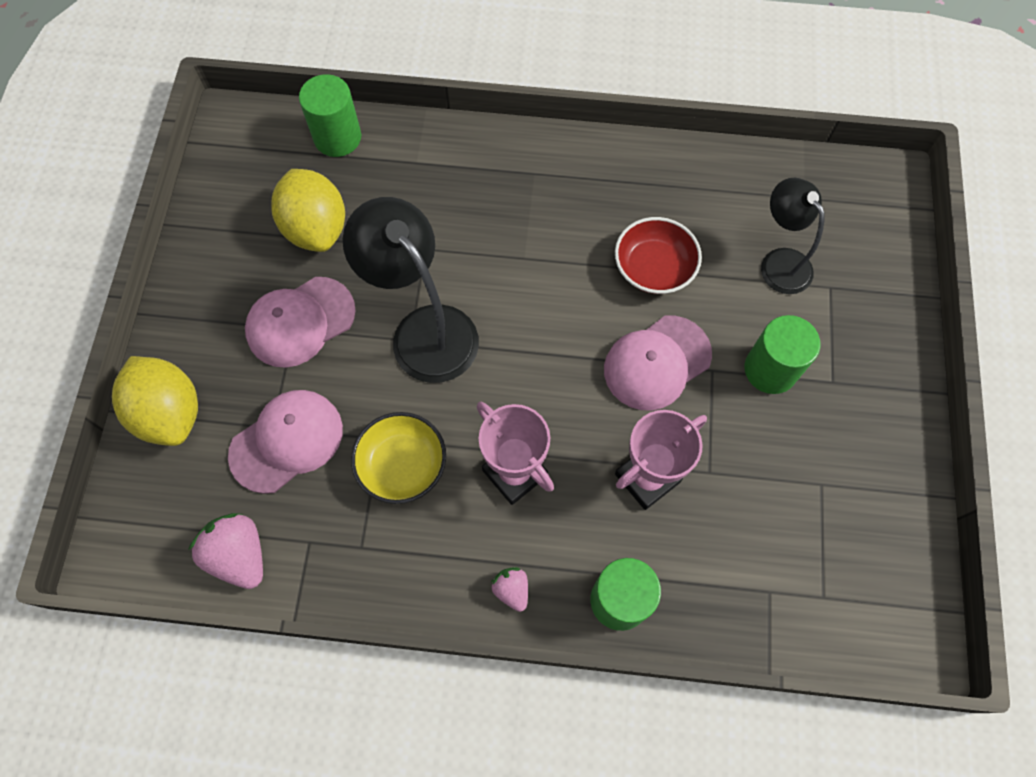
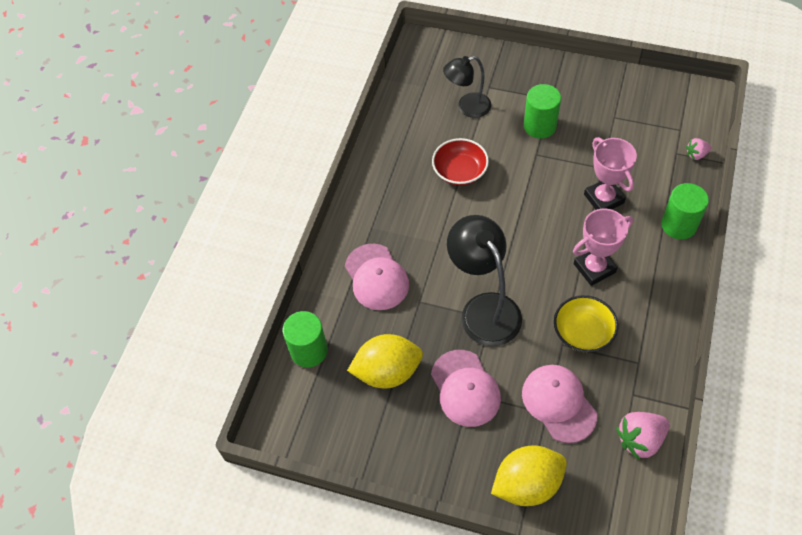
camera: 75 degrees left, 10 degrees down
black lamp [343,197,479,383] -> black lamp turned 90 degrees clockwise [447,215,522,346]
pink strawberry [491,567,528,612] -> pink strawberry moved to [686,138,712,160]
pink cap [604,316,712,411] -> pink cap moved to [345,244,409,310]

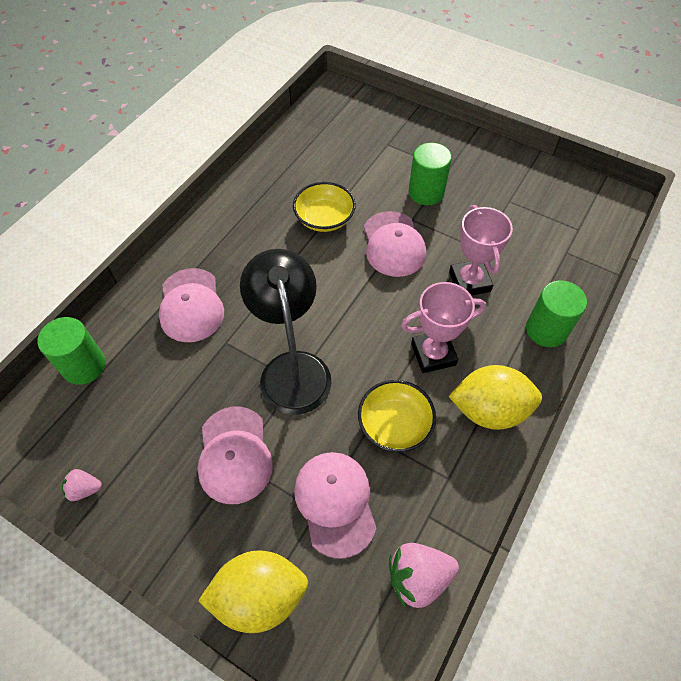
camera: 10 degrees right, 0 degrees up
yellow lemon [347,334,423,388] -> yellow lemon moved to [448,365,542,430]
red bowl [432,138,489,186] -> yellow bowl [293,182,356,232]
black lamp [443,56,491,118] -> none
pink strawberry [686,138,712,160] -> pink strawberry moved to [62,469,102,501]
none -> pink cap [364,211,426,277]

